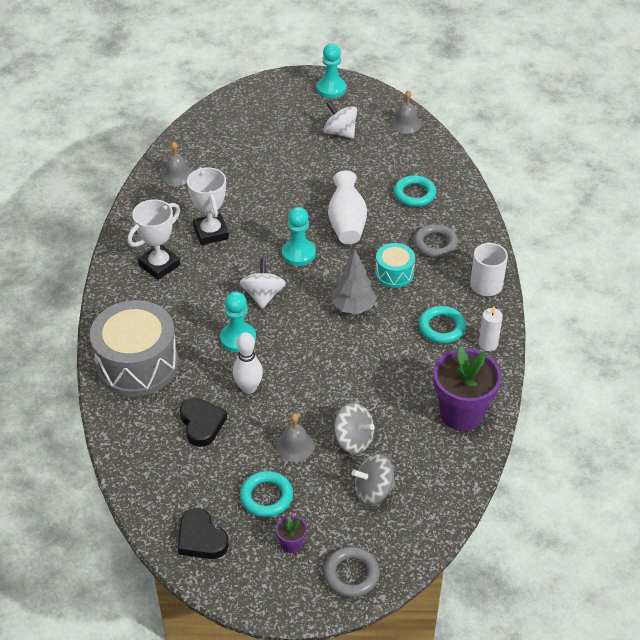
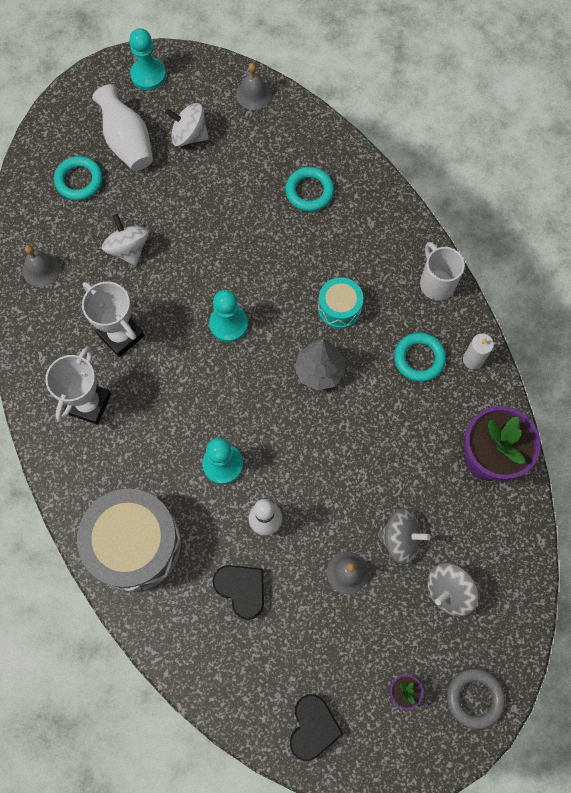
camera: 25 degrees left, 25 degrees up
black heart [178,508,229,559] -> black heart turned 105 degrees counterclockwise [290,694,344,761]
white spinning top [240,259,286,309] -> white spinning top moved to [102,214,149,266]
turquoise ring [240,471,293,517] -> turquoise ring moved to [54,156,103,201]
white vase [328,171,367,244] -> white vase moved to [92,84,153,171]
grey ring [414,224,458,258] -> none

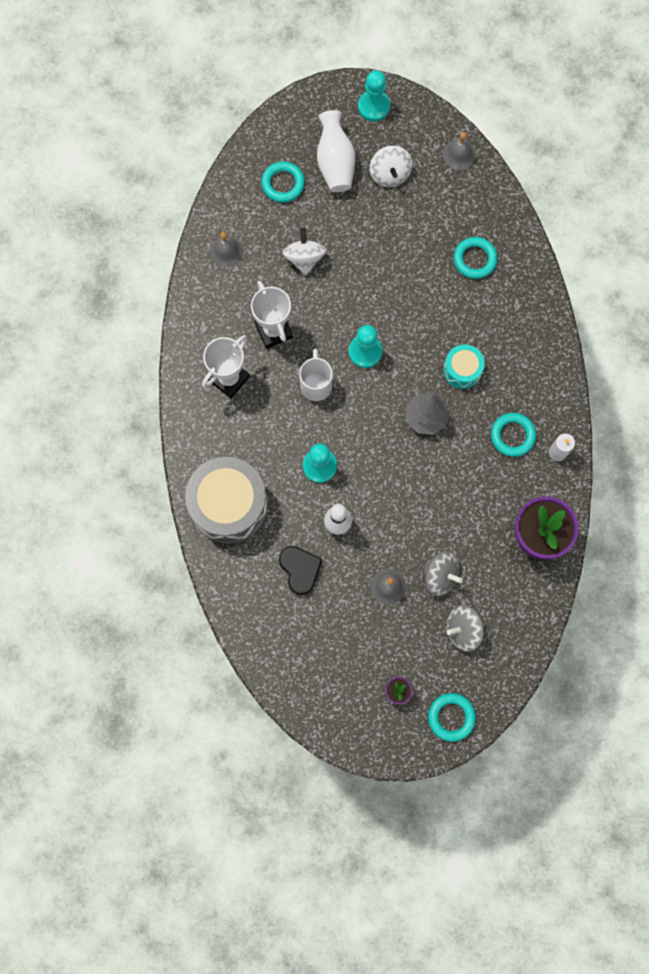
camera: 20 degrees right, 5 degrees up
white spinning top [165,103,209,147] -> white spinning top turned 135 degrees counterclockwise [370,146,412,187]
black heart [290,694,344,761] -> none
white mug [420,242,465,301] -> white mug moved to [299,349,333,401]
grey ring [447,668,505,729] -> turquoise ring [428,693,476,742]

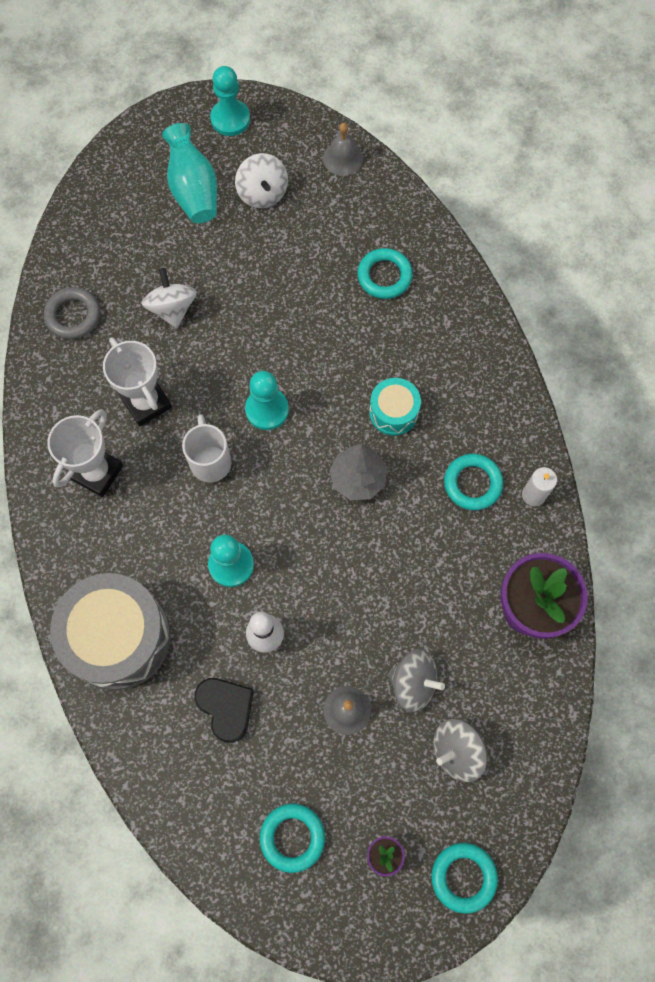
camera: 10 degrees left, 5 degrees down
grey bell [210,232,244,267] -> grey ring [44,287,100,339]
turquoise ring [261,161,305,203] -> turquoise ring moved to [260,804,325,873]
white vase [317,110,355,192] -> turquoise vase [162,123,217,223]

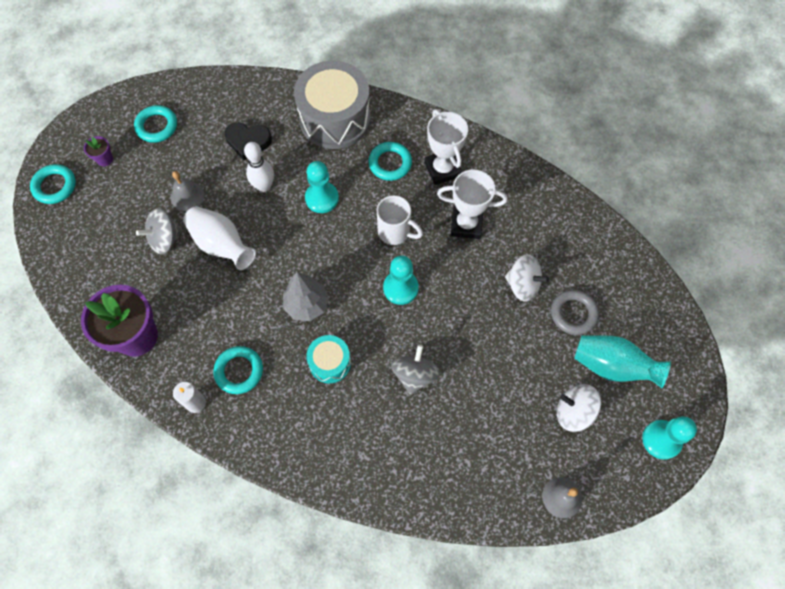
camera: 130 degrees right, 5 degrees down
grey ring [44,287,100,339] -> grey ring moved to [551,290,599,335]
turquoise ring [357,248,413,299] -> turquoise ring moved to [368,142,412,181]
grey spinning top [433,719,488,782] -> grey spinning top moved to [391,344,440,395]
none -> white vase [183,206,256,270]

